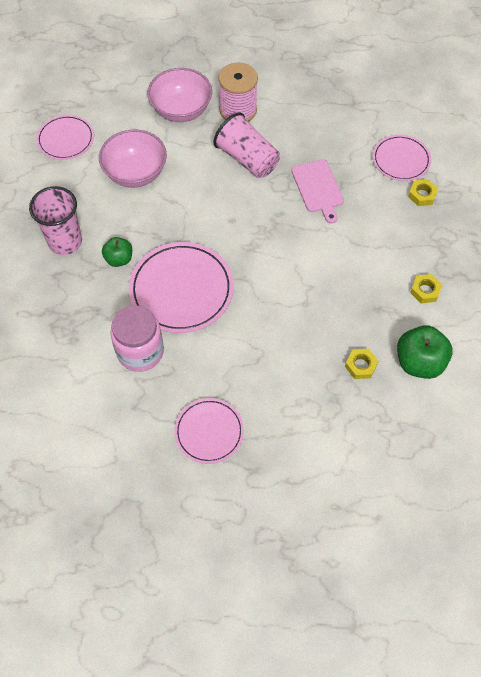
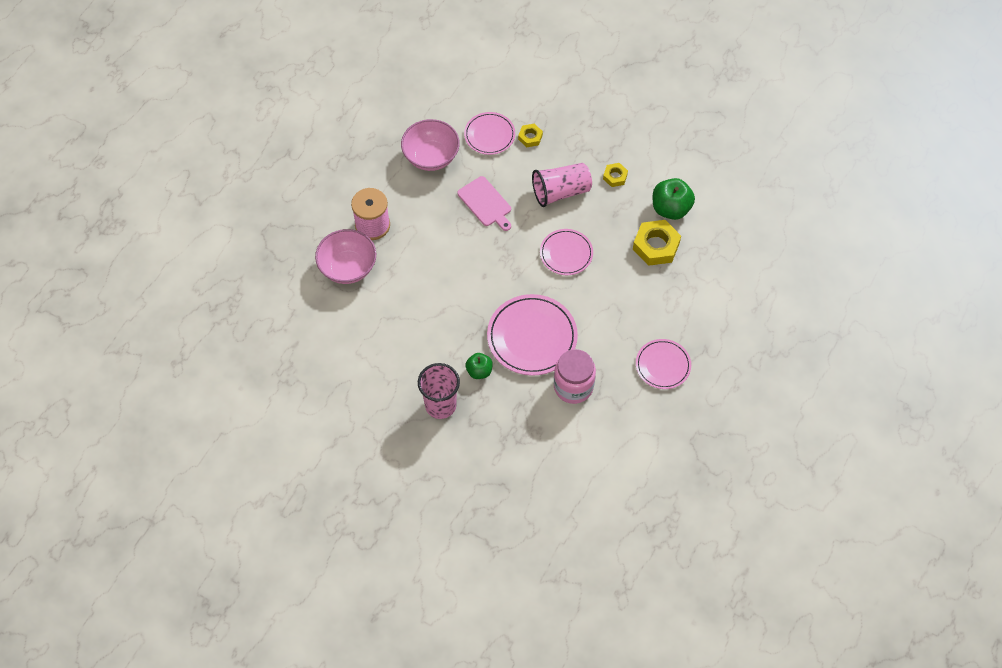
camera: 65 degrees left, 0 degrees up
pink plate [36,115,94,160] -> pink plate moved to [540,229,593,275]
pink bowl [99,129,167,188] -> pink bowl moved to [401,119,460,171]
pink cup [214,113,280,178] -> pink cup moved to [532,163,592,207]
pink cutting board [291,159,344,223] -> pink cutting board turned 45 degrees clockwise [457,176,511,231]
yellow nut [345,349,378,379] -> yellow nut [633,220,681,266], size x1.85

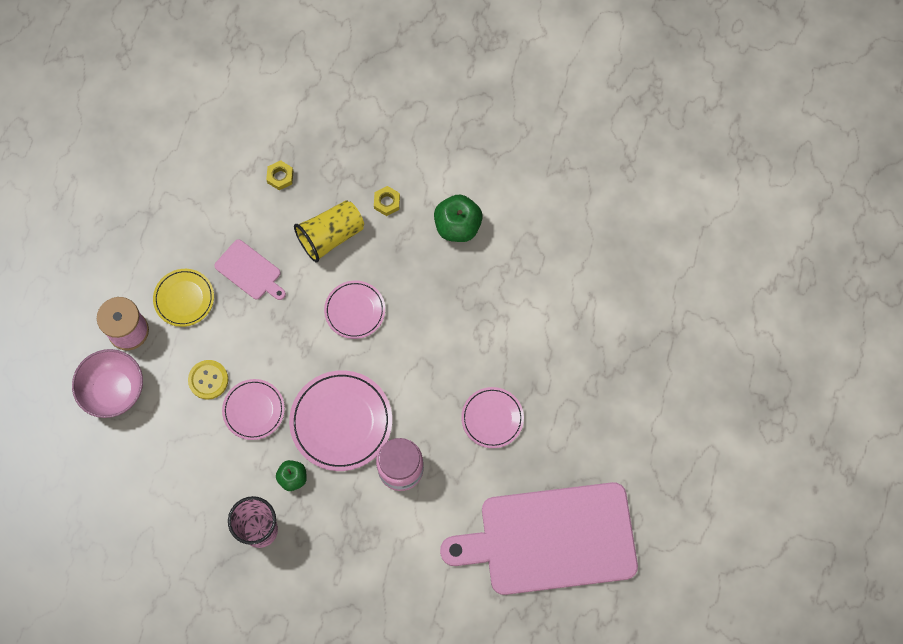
camera: 15 degrees left, 10 degrees up
pink bowl [401,119,460,171] -> none
pink plate [464,112,515,155] -> pink plate moved to [222,379,285,440]
pink cup [532,163,592,207] -> yellow cup [294,200,364,262]
yellow nut [633,220,681,266] -> none
none -> yellow plate [153,269,214,327]
none -> yellow button [188,360,228,400]
none -> pink cutting board [440,482,638,595]

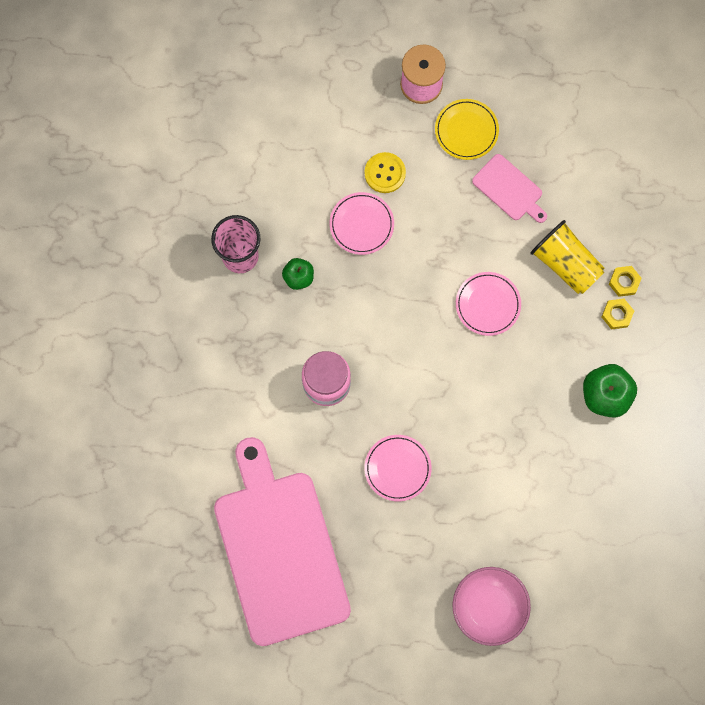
camera: 80 degrees right, 5 degrees up
pink bowl [72,349,143,418] -> pink bowl moved to [452,567,531,646]
pink cutting board [214,239,286,300] -> pink cutting board turned 75 degrees counterclockwise [472,154,547,223]
yellow nut [266,160,293,190] -> yellow nut moved to [609,266,642,297]
pink plate [289,370,392,471] -> none

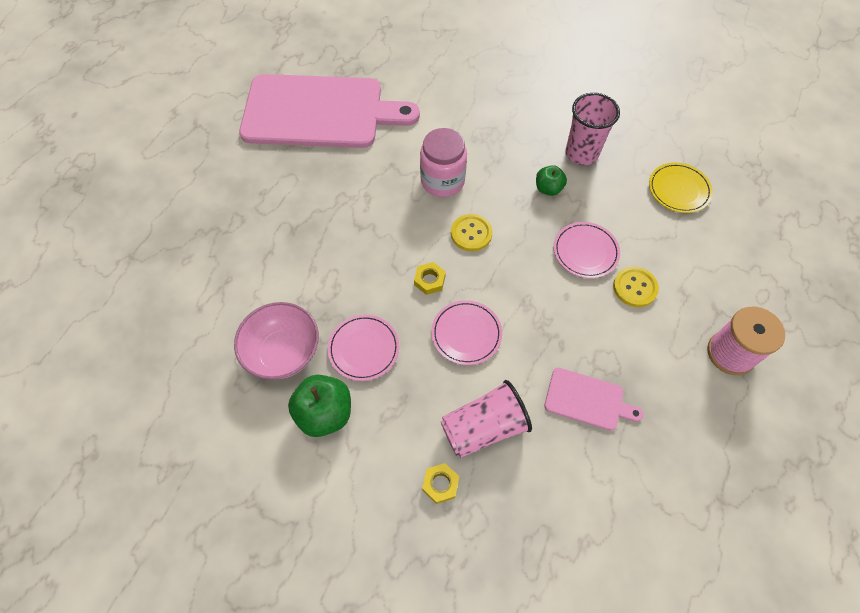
camera: 110 degrees right, 15 degrees down
pink plate [364,435,432,501] -> pink plate moved to [328,315,399,381]
yellow plate [435,99,499,160] -> yellow plate moved to [649,163,713,213]
pink bowl [452,567,531,646] -> pink bowl moved to [234,302,319,380]
pink cutting board [472,154,547,223] -> pink cutting board turned 135 degrees counterclockwise [544,368,643,431]
yellow cup [530,220,605,294] -> pink cup [441,380,532,458]
yellow nut [602,299,634,330] -> yellow nut moved to [414,262,446,295]
none -> yellow button [451,214,493,251]

